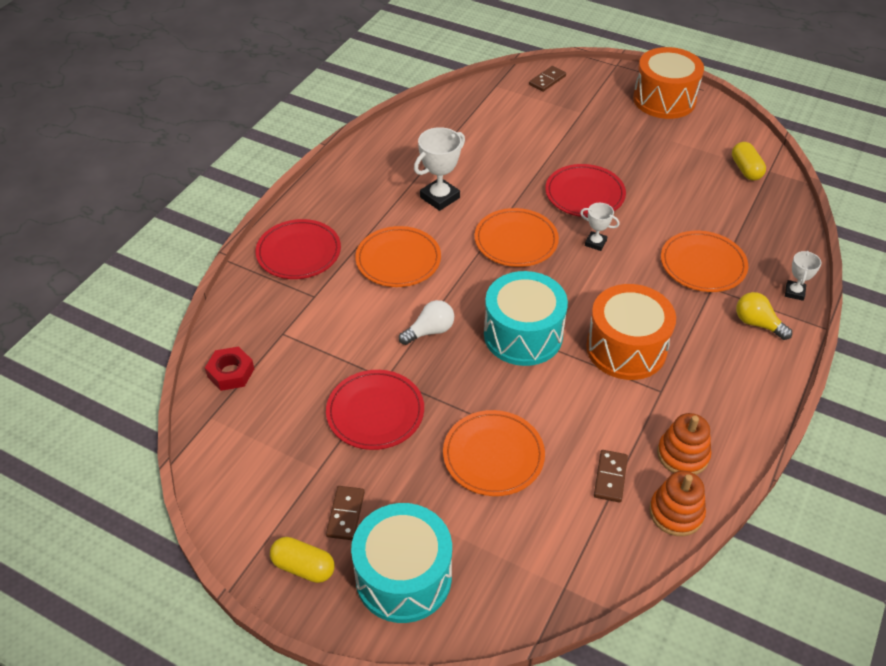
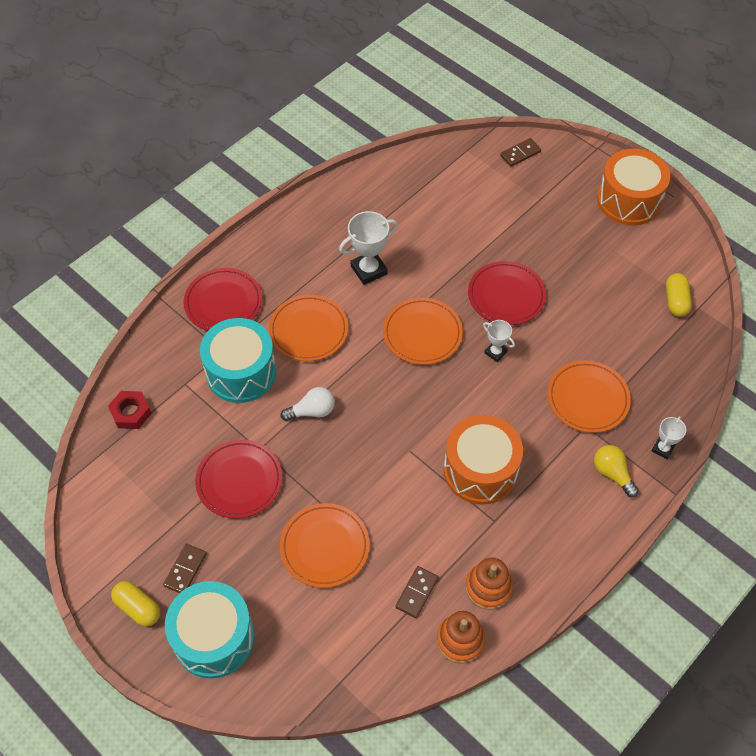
camera: 15 degrees right, 10 degrees up
turquoise drum [484,271,568,366] -> turquoise drum moved to [200,318,276,403]

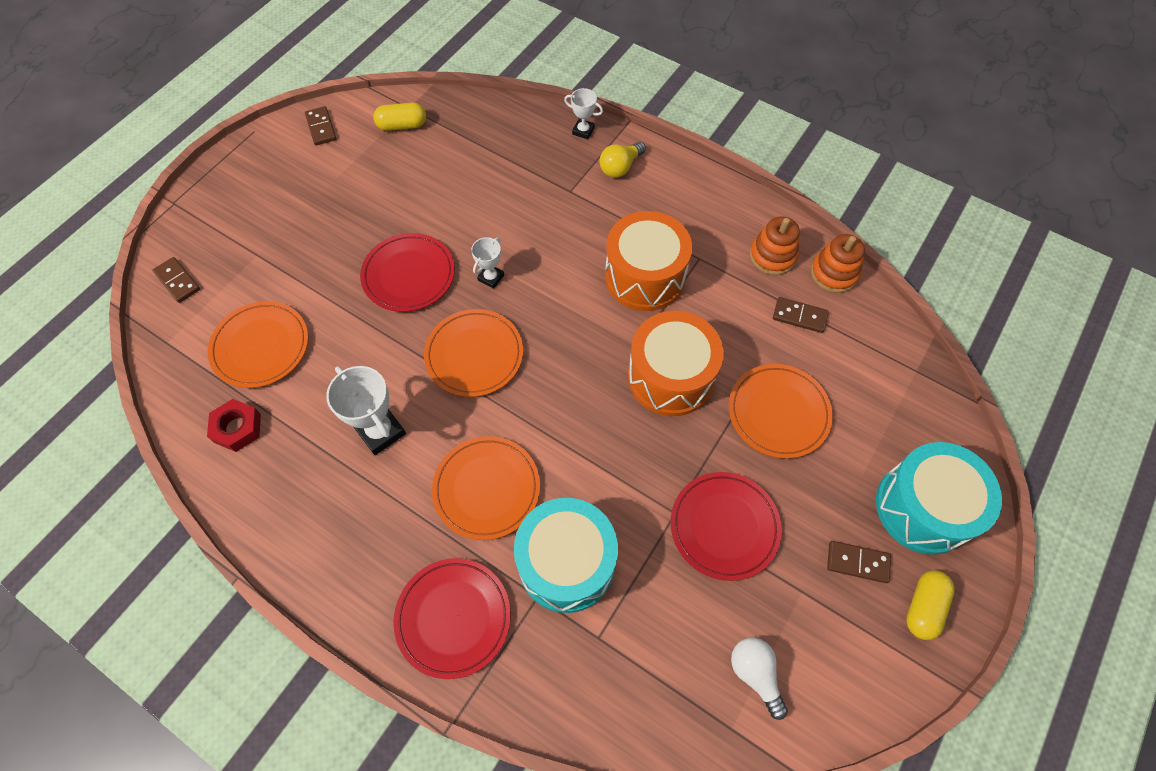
camera: 100 degrees left, 5 degrees up
red nut [108,391,151,429] -> red nut moved to [207,399,261,452]
white light bulb [281,387,335,421] -> white light bulb moved to [731,638,788,720]
orange plate [547,361,631,433] -> orange plate moved to [208,301,308,388]
orange drum [597,149,670,226] -> orange drum moved to [628,311,724,416]
none -> brown domino [305,106,337,145]

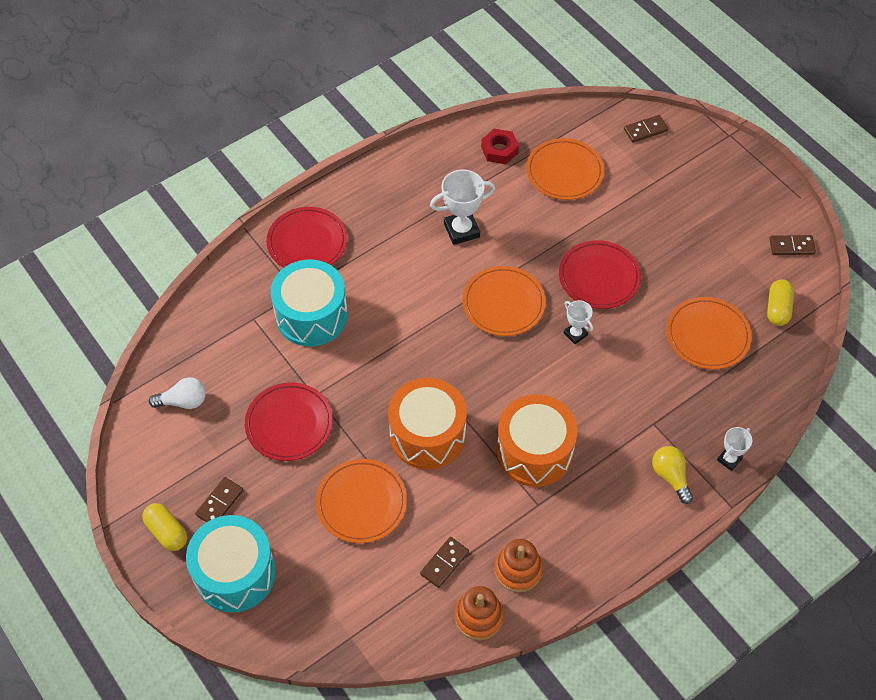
camera: 110 degrees right, 5 degrees down
orange plate [432,436,540,540] -> orange plate moved to [666,297,752,369]

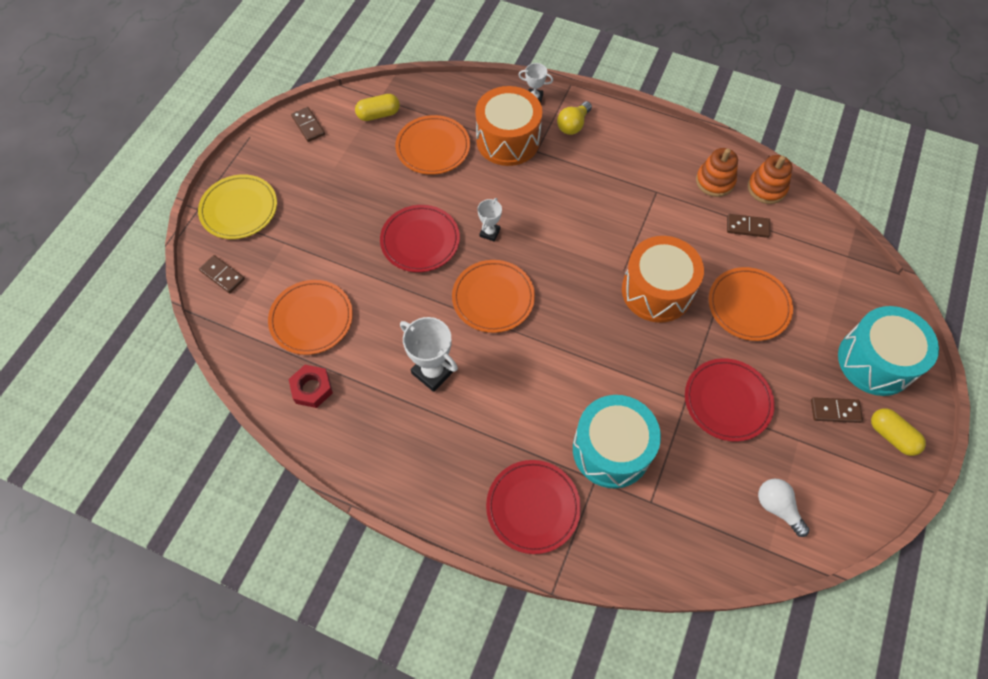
camera: 120 degrees left, 5 degrees up
yellow capsule [142,503,188,551] -> yellow capsule turned 60 degrees counterclockwise [871,408,926,456]
orange drum [496,394,578,487] -> orange drum moved to [475,86,542,166]
none -> yellow plate [198,174,277,239]

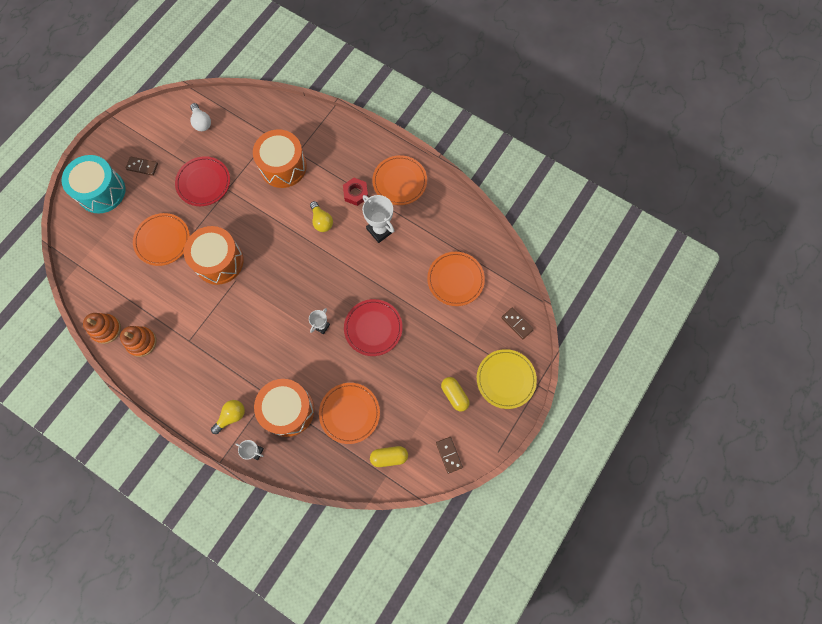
camera: 170 degrees left, 10 degrees up
red nut [288,365,333,408] -> red nut moved to [343,178,368,206]
orange plate [452,260,535,333] -> orange plate moved to [372,155,427,205]
red plate [486,460,581,554] -> none
turquoise drum [573,395,661,488] -> orange drum [253,129,307,188]
brown domino [727,214,770,238] -> none
yellow capsule [871,408,926,456] -> yellow capsule moved to [441,377,470,412]
none -> yellow light bulb [310,201,333,232]

